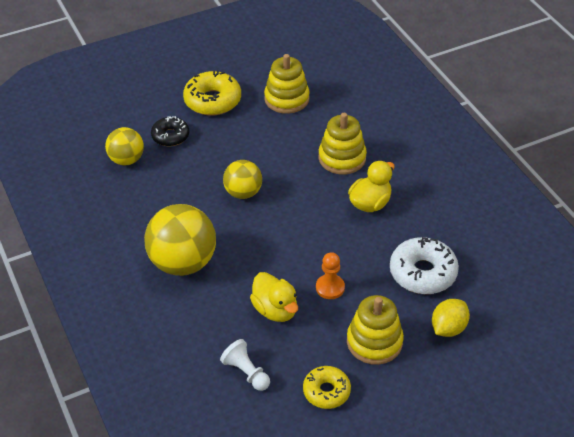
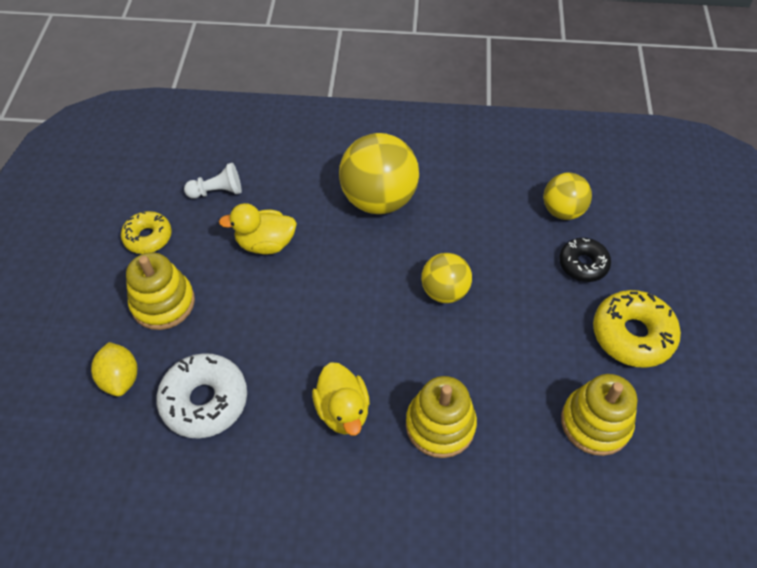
camera: 120 degrees right, 10 degrees up
orange pawn [316,252,345,299] -> none

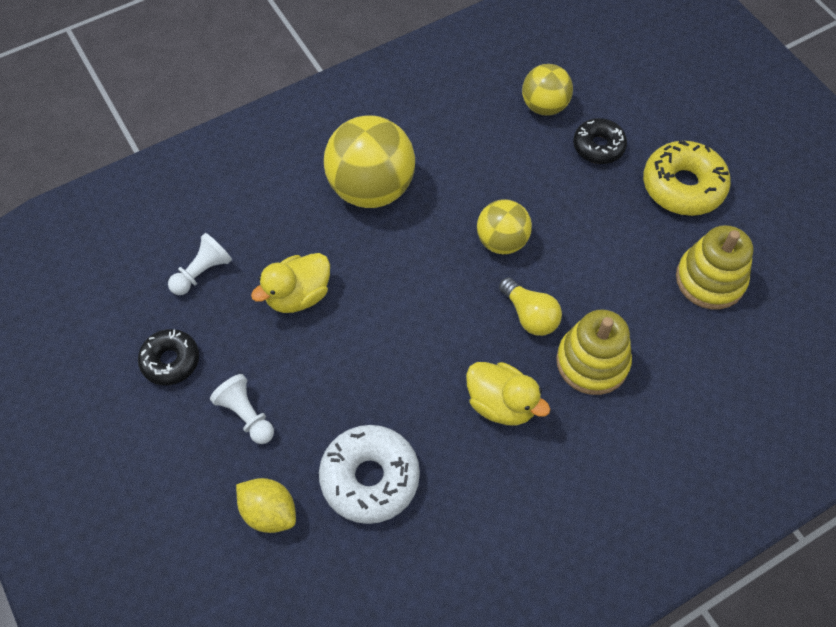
camera: 35 degrees left, 5 degrees up
yellow donut [121,211,172,254] -> black donut [138,329,199,385]
yellow stacking toy [126,252,195,330] -> white pawn [210,374,274,444]
none -> yellow light bulb [499,277,562,336]

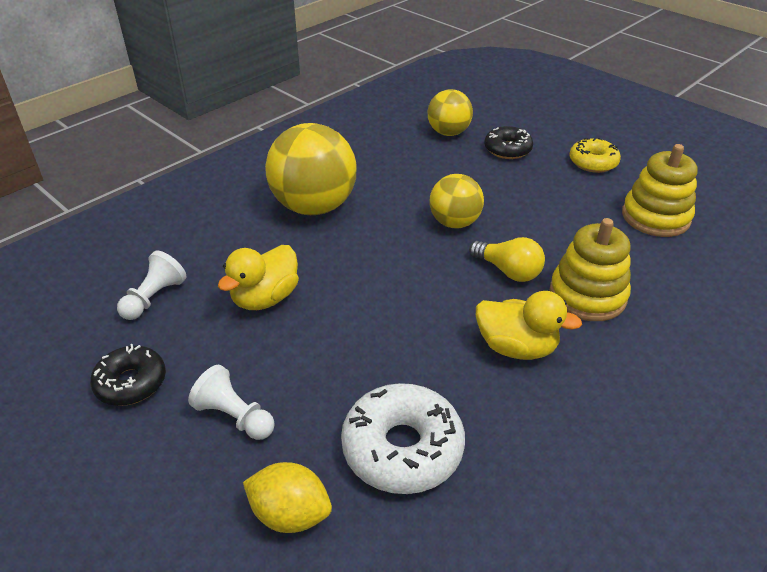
camera: 15 degrees left, 20 degrees down
yellow donut [643,140,731,216] -> yellow donut [569,138,621,173], size x0.64

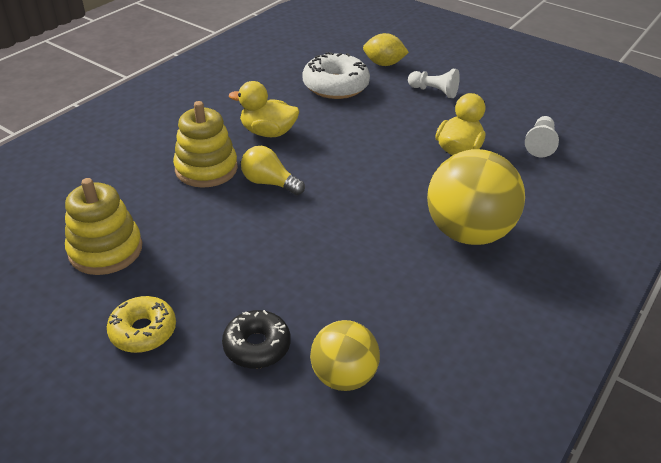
camera: 170 degrees right, 0 degrees up
black donut [90,344,166,406] -> none
yellow ball [430,174,484,229] -> none

